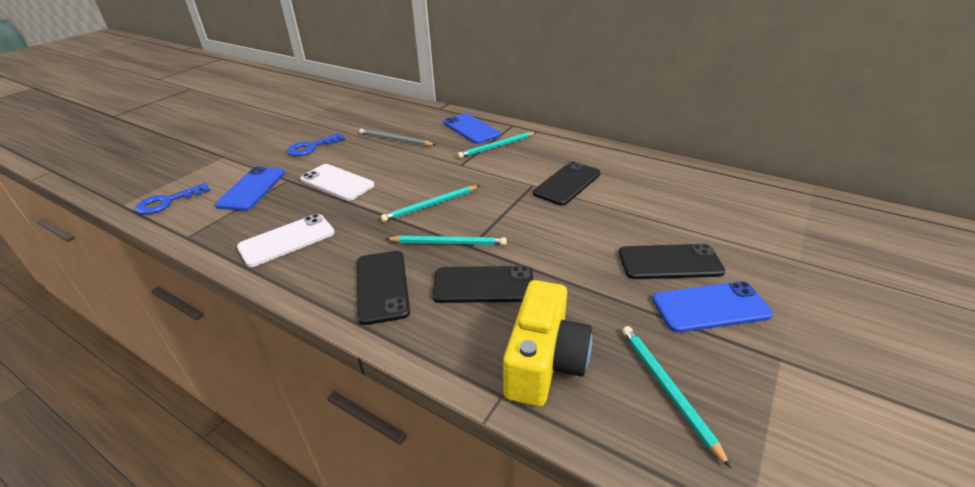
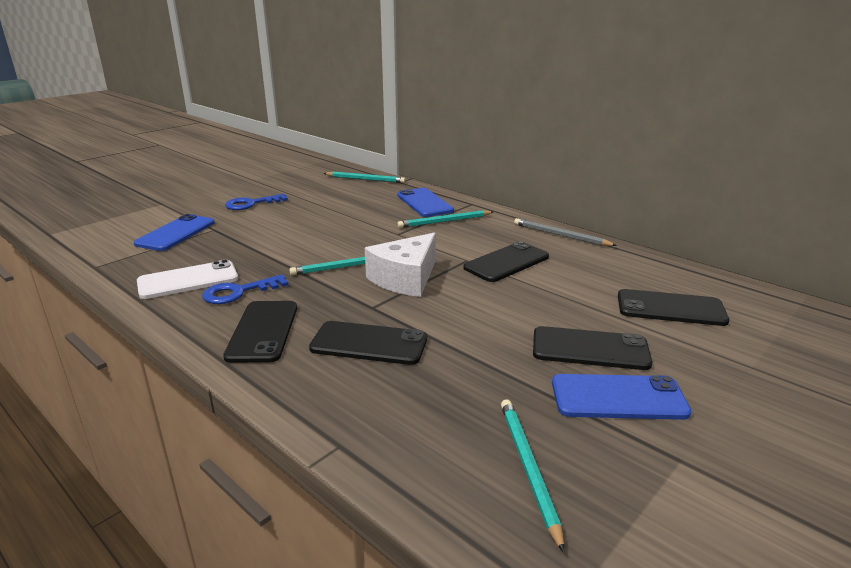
camera: 10 degrees right, 10 degrees down
blue key [135,183,210,214] -> blue key moved to [202,274,288,304]
white phone [300,164,375,201] -> none
grey pencil [359,129,435,146] -> grey pencil moved to [514,218,617,246]
turquoise pencil [386,235,507,245] -> turquoise pencil moved to [324,171,405,183]
yellow camera [503,280,592,407] -> none
none -> white cheese [365,233,436,297]
none -> black phone [618,289,729,326]

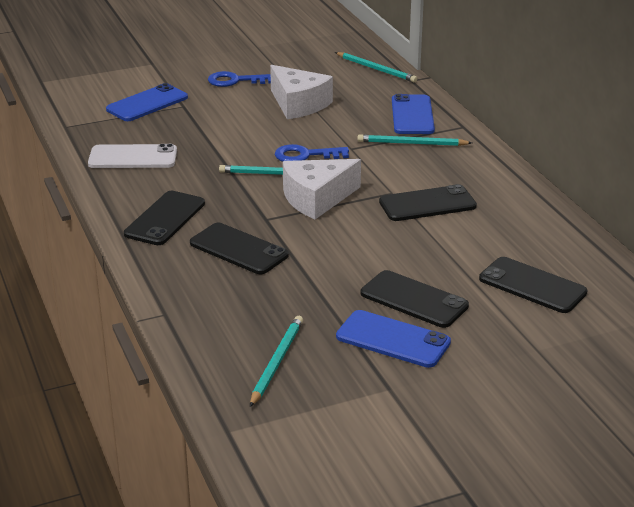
camera: 25 degrees right, 5 degrees up
blue key [202,274,288,304] -> blue key moved to [275,144,349,162]
grey pencil [514,218,617,246] -> none
none -> white cheese [270,65,333,119]

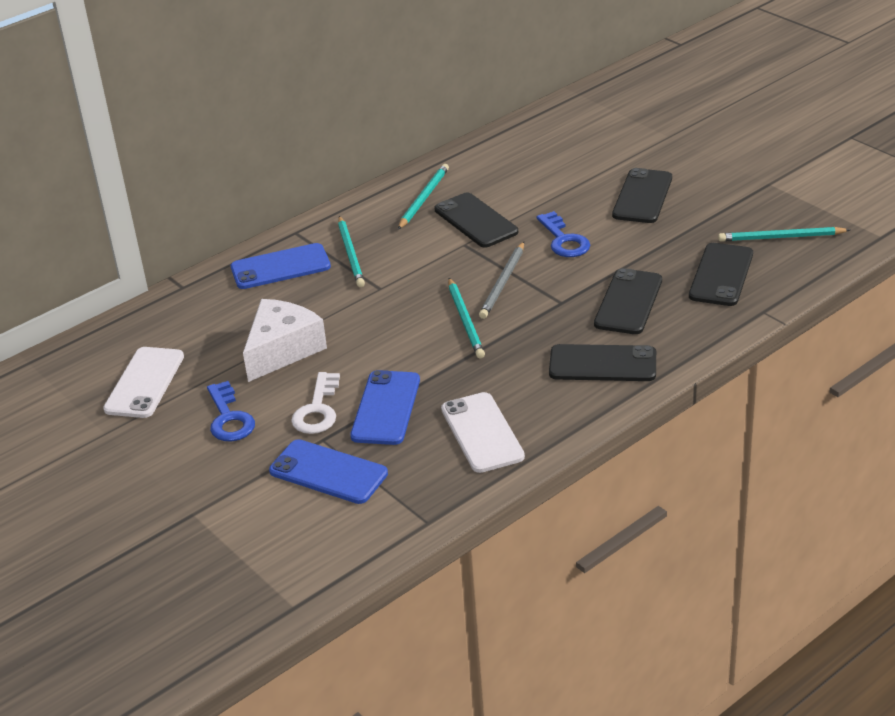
camera: 105 degrees left, 5 degrees up
blue key [275,144,349,162] -> blue key moved to [537,211,590,257]
white cheese [283,159,361,219] -> grey pencil [479,242,524,319]
turquoise pencil [335,52,417,82] -> turquoise pencil moved to [398,164,449,229]
blue phone [336,310,451,368] -> blue phone moved to [350,370,420,445]
black phone [479,257,588,313] -> black phone moved to [689,243,753,306]
none -> white phone [103,347,184,418]
none -> white key [291,372,340,434]

